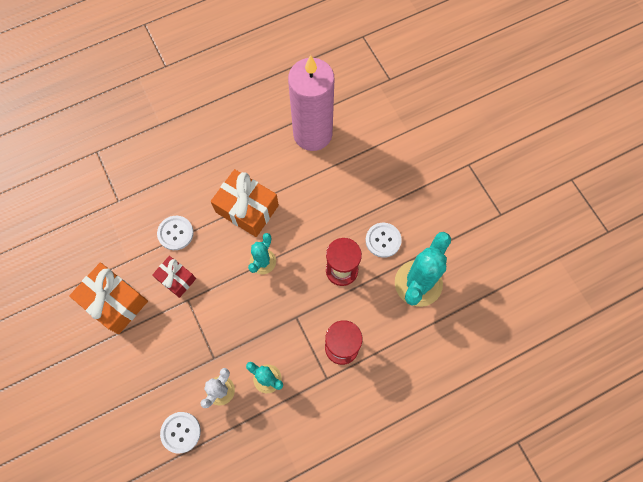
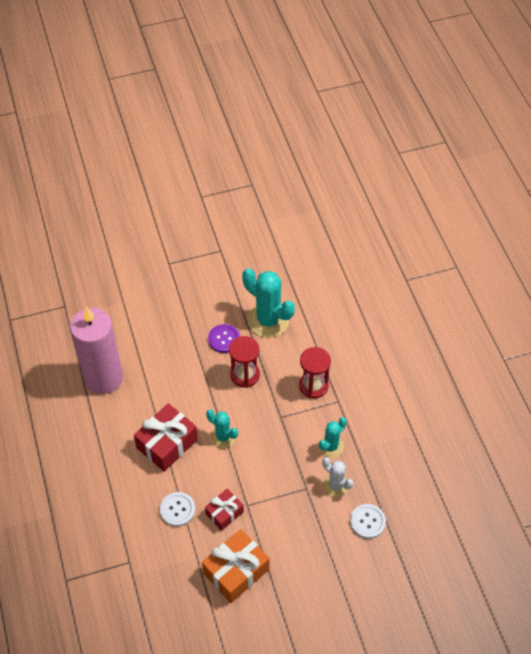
camera: 80 degrees left, 15 degrees down
orange gift [211,169,279,237] -> red gift [134,403,198,472]
white button [366,223,402,258] -> purple button [208,324,240,353]

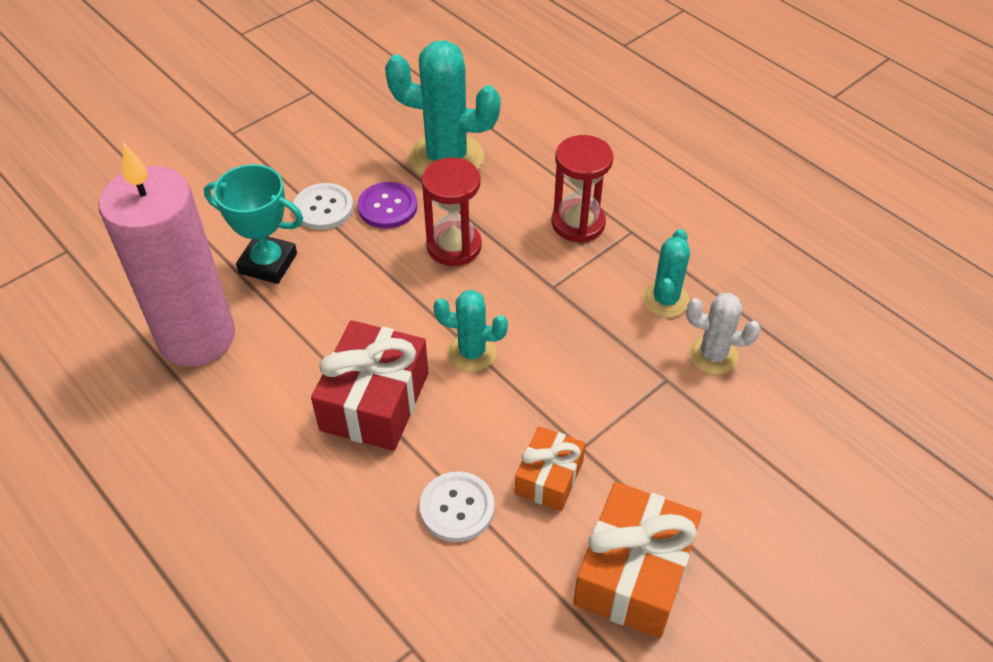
camera: 25 degrees left, 5 degrees down
red gift [205,489,244,531] -> orange gift [515,426,586,511]
white button [350,504,386,539] -> white button moved to [293,183,353,230]
none -> turquoise trophy [204,164,303,284]

